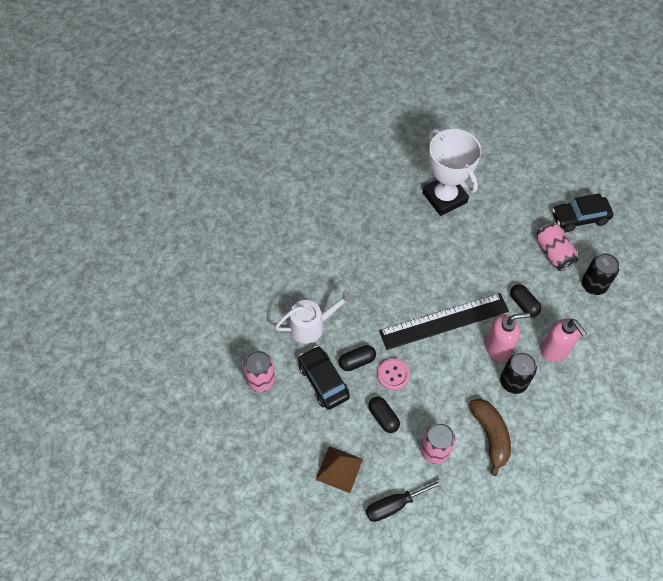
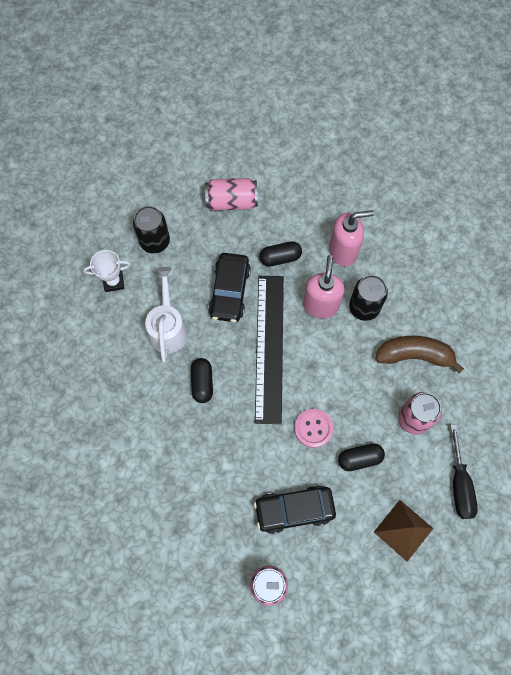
camera: 70 degrees left, 10 degrees up
white watering can [275,290,353,344] -> white watering can moved to [145,267,188,363]
black capsule [339,345,376,371] -> black capsule moved to [191,358,213,403]
white trophy [423,129,482,216] -> white trophy [83,250,131,292], size x0.47
black car [552,193,614,232] -> black car moved to [208,253,251,322]
black can [582,253,619,295] -> black can moved to [133,206,170,254]

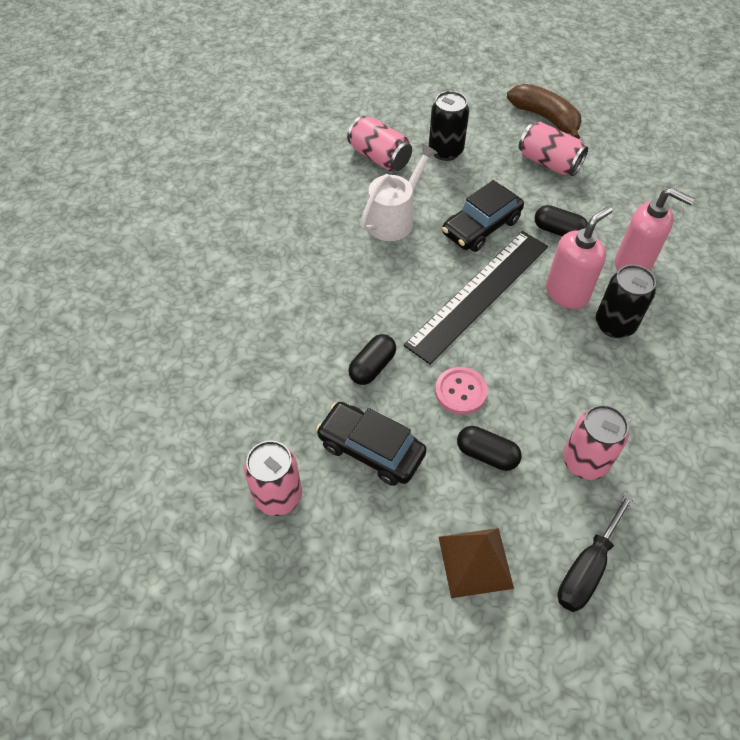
camera: 40 degrees right, 15 degrees down
white trophy [83,250,131,292] -> pink can [347,116,412,171]
black capsule [191,358,213,403] -> black capsule moved to [348,334,396,385]
brown banana [375,336,464,373] -> brown banana moved to [507,84,581,139]

